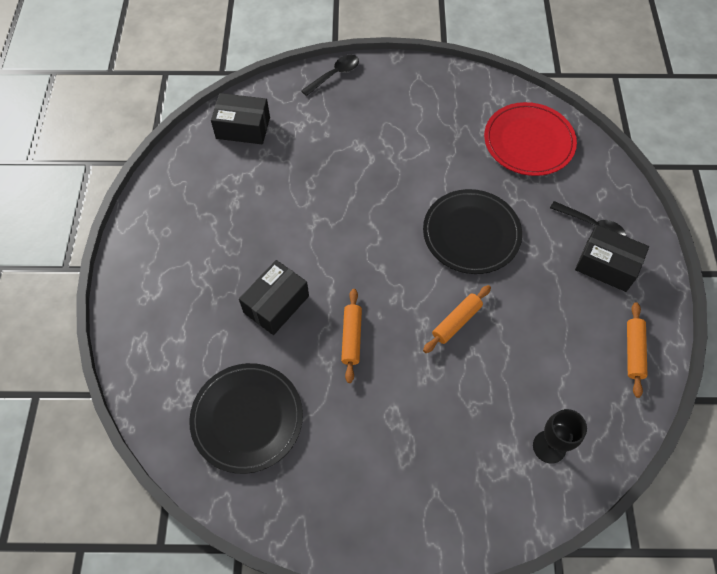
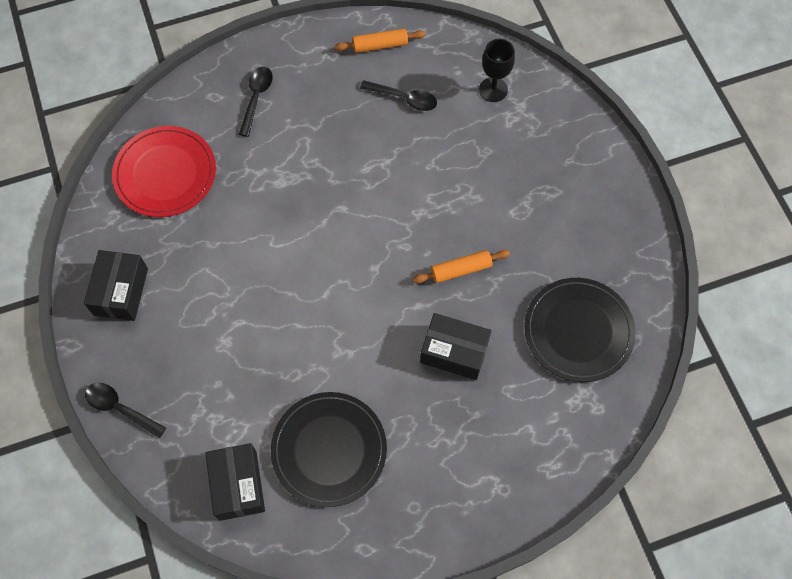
camera: 110 degrees left, 5 degrees up
black plate [423,189,522,274] -> black plate moved to [271,392,387,507]
orange rolling pin [423,285,491,353] -> none
black box [575,225,649,292] -> black box moved to [84,250,148,321]
none -> black spoon [360,80,437,111]

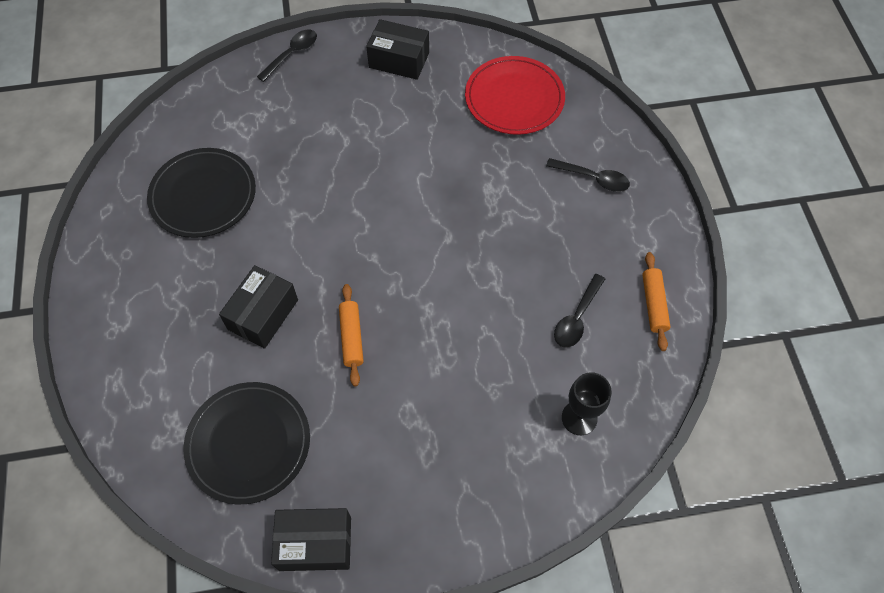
camera: 100 degrees right, 5 degrees down
black box [205,443,265,521] -> black box moved to [271,508,351,571]

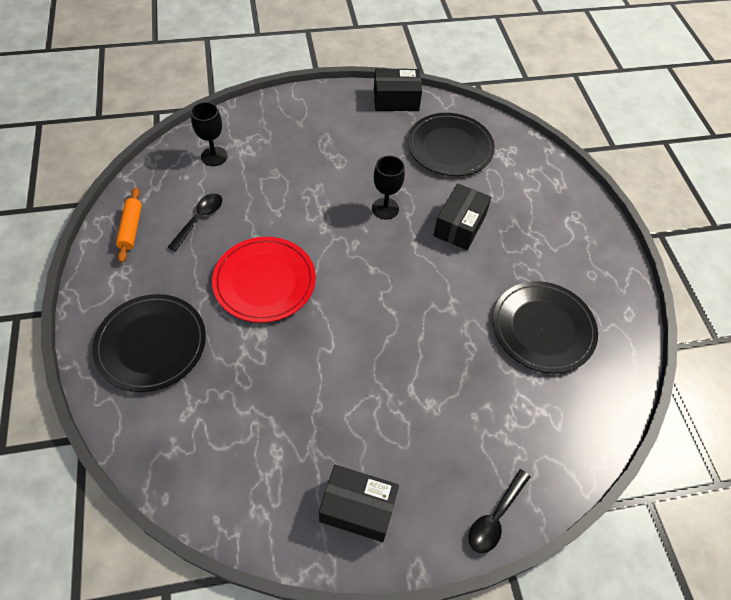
camera: 175 degrees right, 5 degrees down
orange rolling pin [339,284,364,386] -> black goblet [372,156,405,219]
red plate [465,56,565,135] -> red plate moved to [212,237,316,323]
black spoon [546,158,630,192] -> black plate [92,294,206,392]

